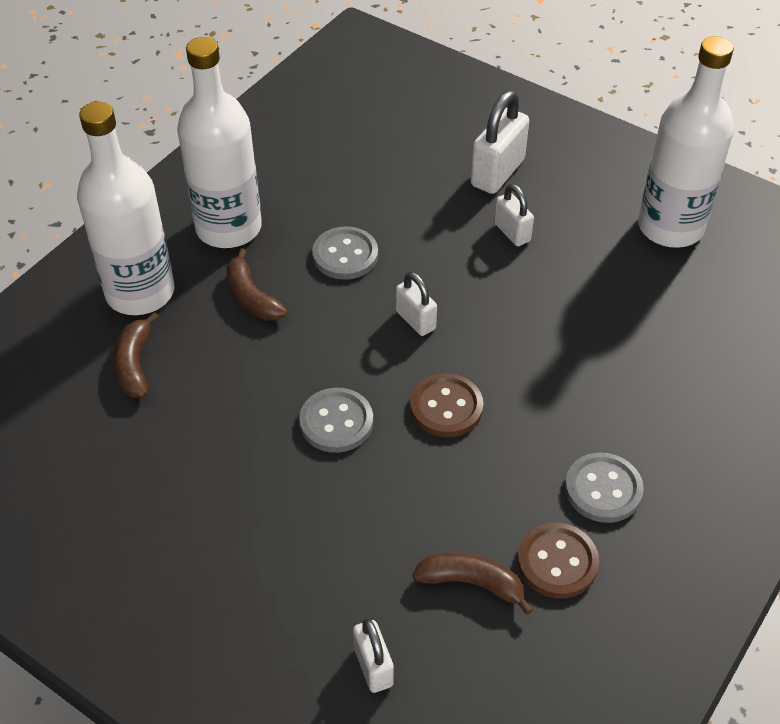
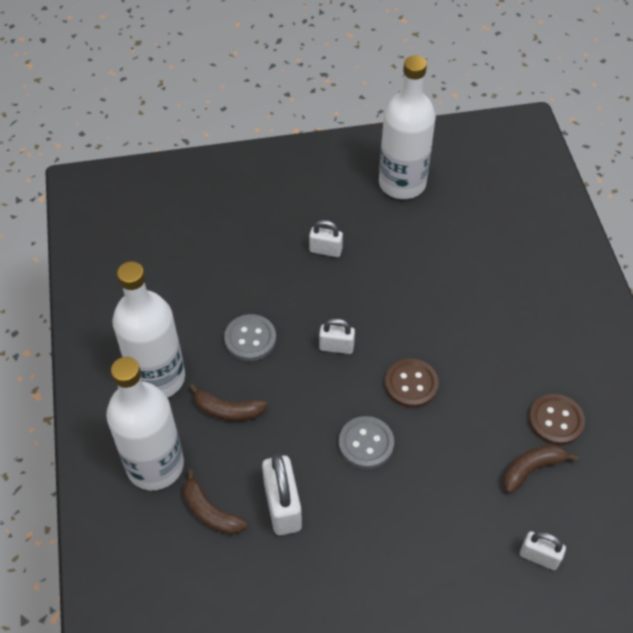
camera: 45 degrees left, 5 degrees up
white padlock [470,91,529,194] -> white padlock moved to [262,453,302,535]
grey button [565,453,644,523] -> none

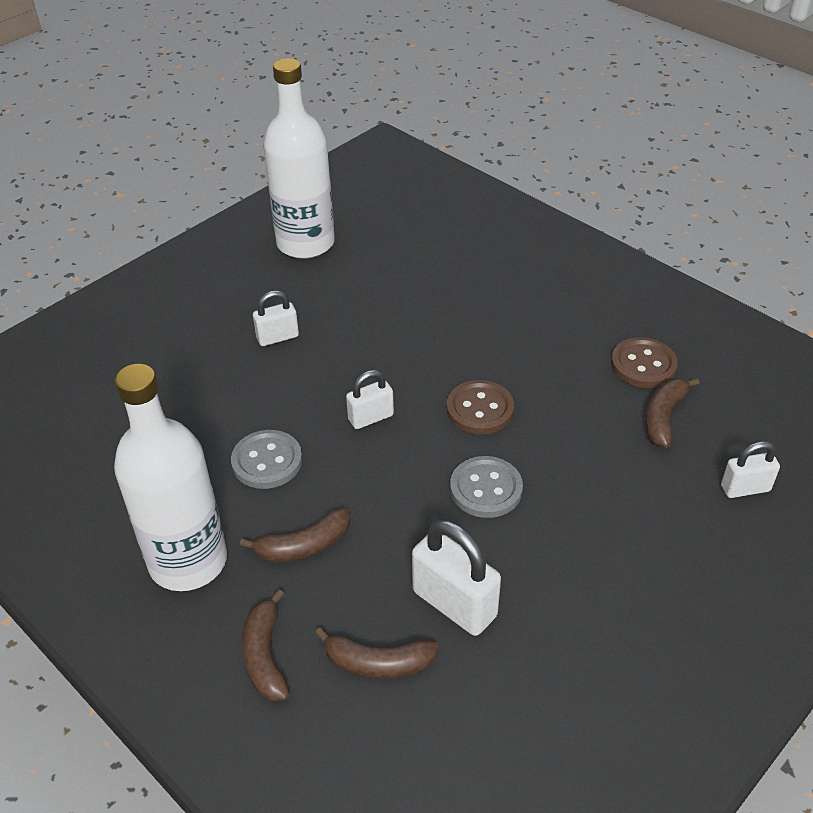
camera: 35 degrees left, 10 degrees down
white bottle [106,357,184,490] -> brown banana [242,589,290,701]

